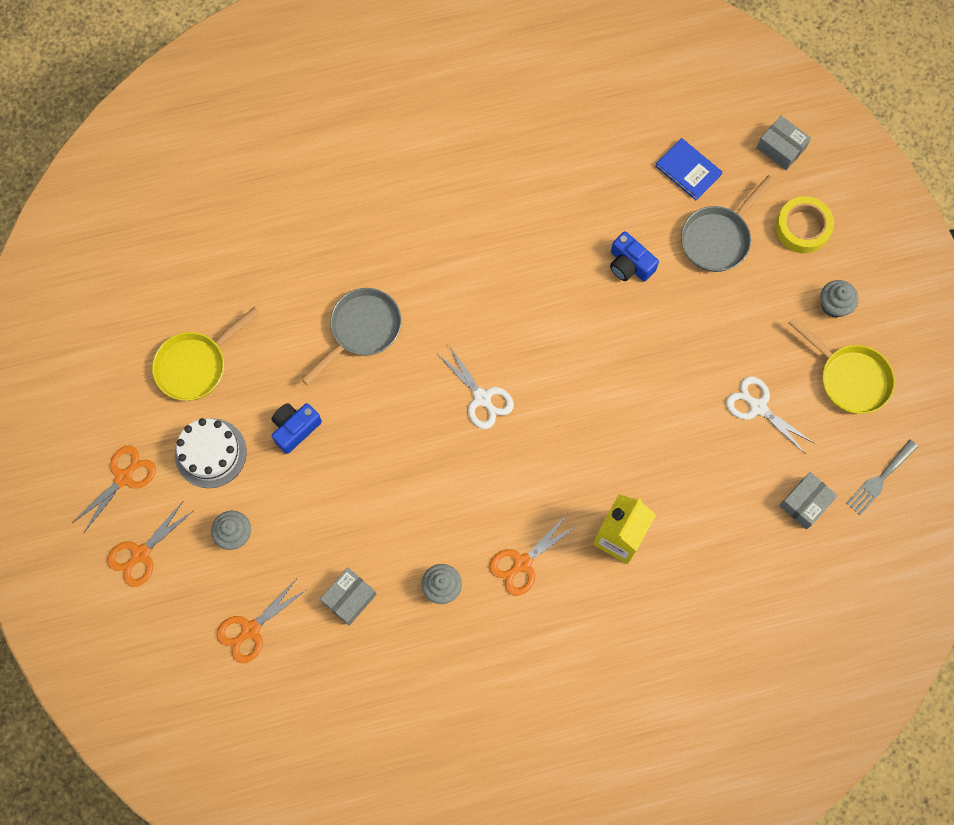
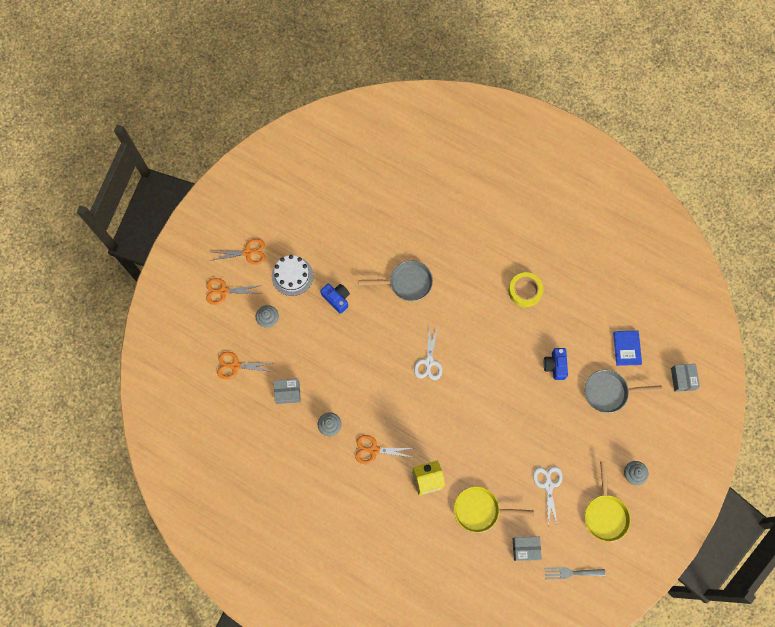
camera: 45 degrees right, 0 degrees up
yellow pan [152,307,260,401] -> yellow pan moved to [454,486,534,533]
blue camera [271,403,322,454] -> blue camera turned 45 degrees clockwise [320,284,350,314]
yellow tape [776,196,834,253] -> yellow tape moved to [508,272,543,307]

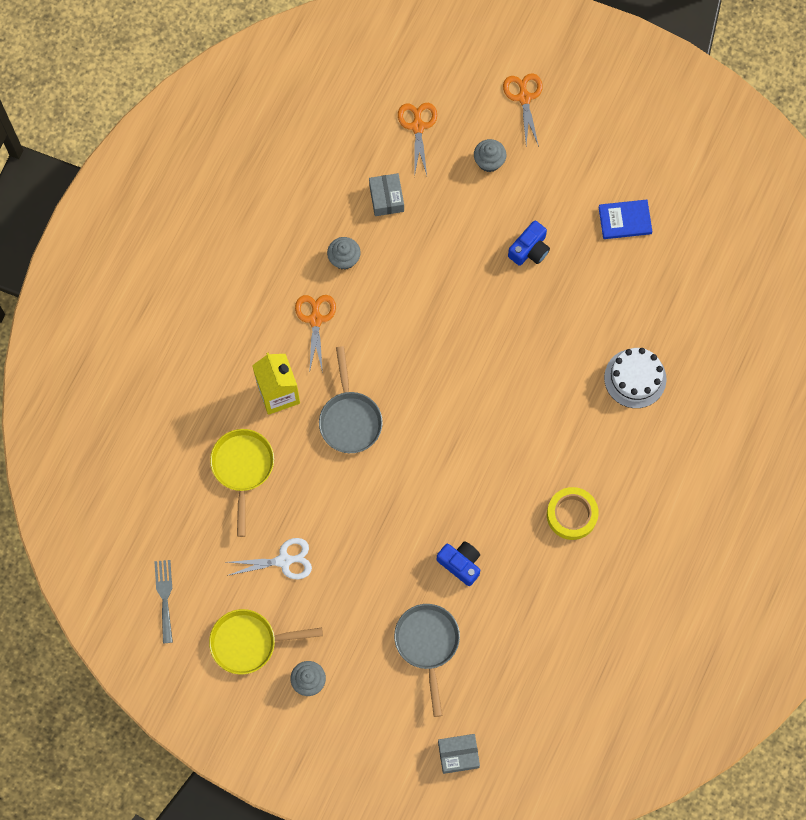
camera: 85 degrees right, 0 degrees up
orange scissors [210,239,266,265] -> none
white cake [272,255,313,296] -> white cake moved to [604,348,667,408]
grey pan [359,261,433,301] -> grey pan moved to [319,346,383,453]
white scissors [414,326,442,380] -> none
grey box [513,537,542,561] -> none
blue camera [544,348,568,380] -> blue camera turned 45 degrees clockwise [437,541,480,586]
blue book [613,331,642,366] -> blue book moved to [598,200,653,239]

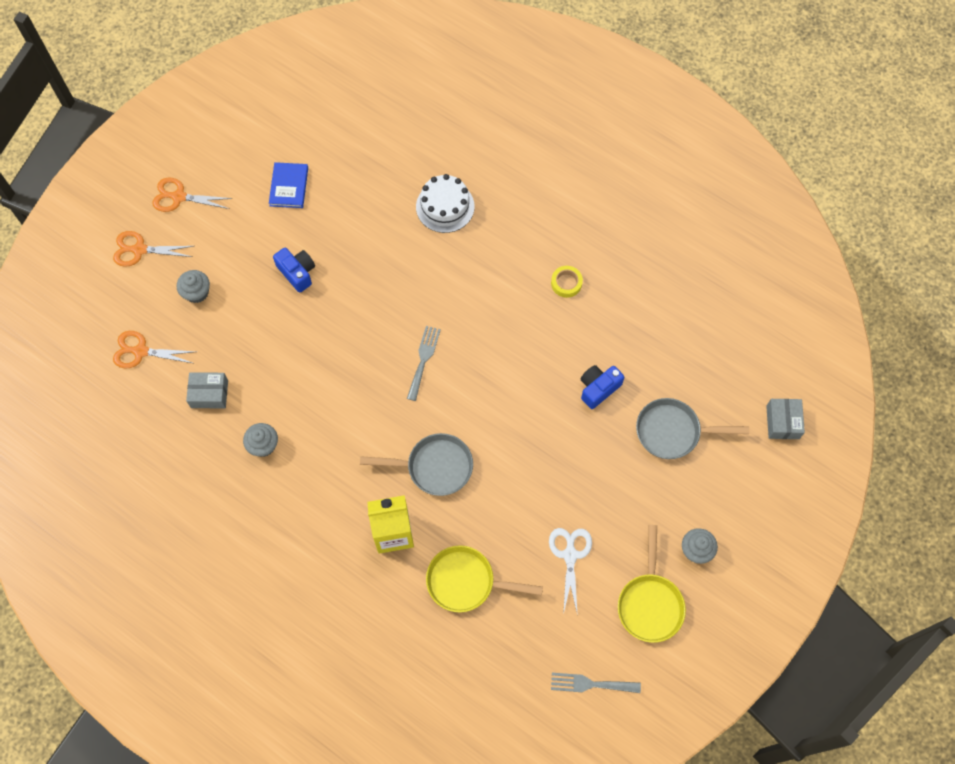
camera: 80 degrees left, 5 degrees down
orange scissors [295,295,336,373] -> orange scissors moved to [152,177,233,212]
yellow tape [547,487,599,540] -> yellow tape [551,266,583,298], size x0.65
none -> grey fork [407,326,441,401]

